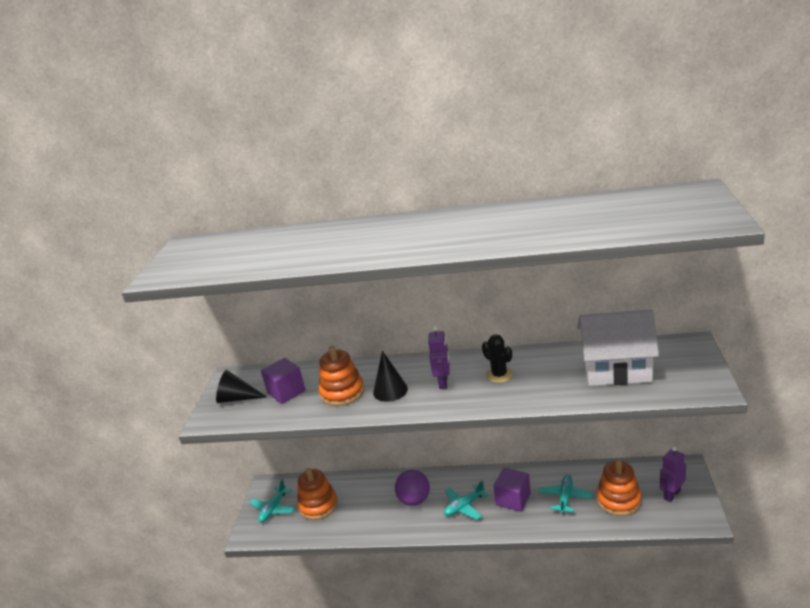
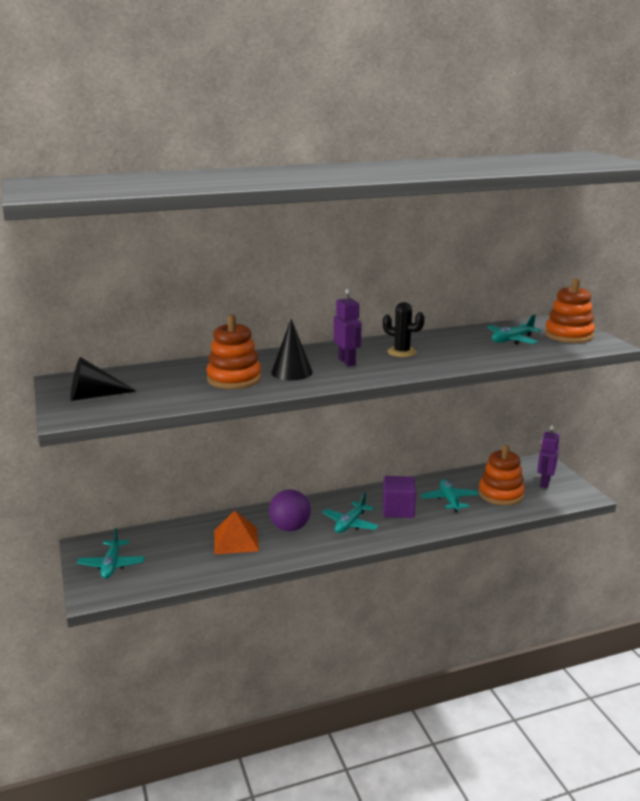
camera: 30 degrees left, 5 degrees down
purple cube [261,358,306,404] -> none
orange stacking toy [297,468,338,520] -> orange stacking toy moved to [545,278,595,343]
white house [577,309,659,386] -> turquoise plane [487,314,541,344]
none -> orange pyramid [214,511,259,555]

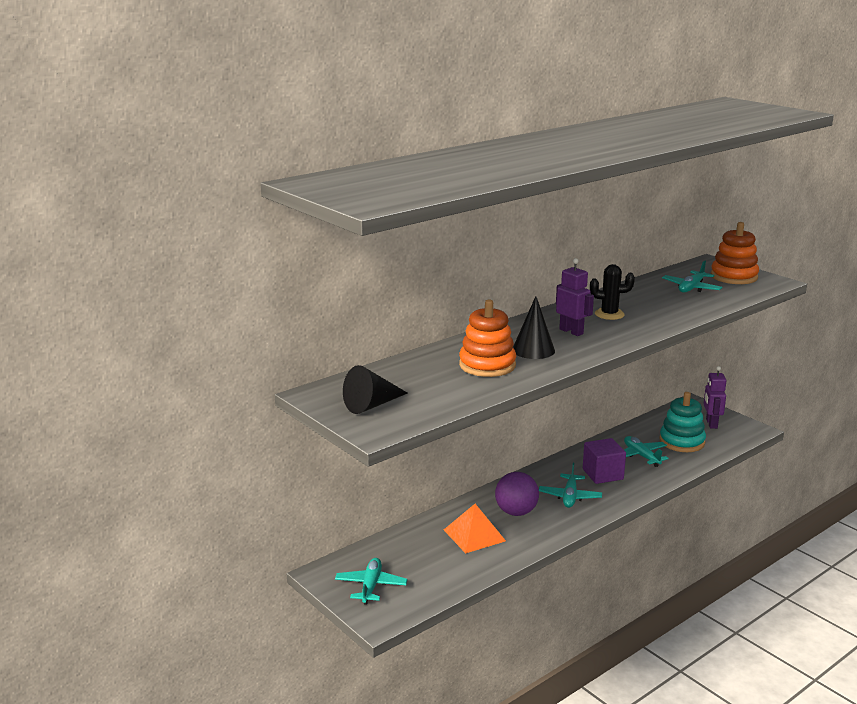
camera: 20 degrees left, 0 degrees up
turquoise plane [77,528,145,579] -> turquoise plane turned 150 degrees counterclockwise [335,558,408,605]
orange stacking toy [479,445,525,506] -> turquoise stacking toy [659,392,706,452]

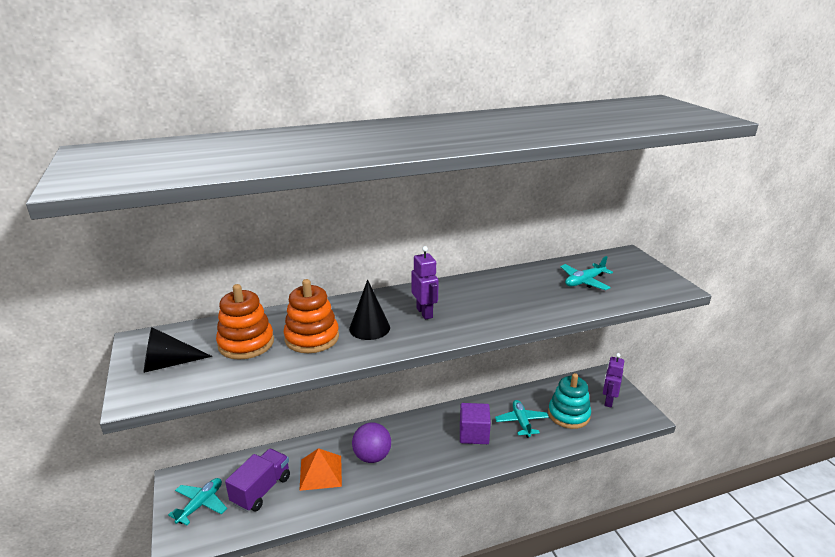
camera: 20 degrees right, 5 degrees up
turquoise plane [539,463,602,508] -> none
black cactus [590,264,635,320] -> none
orange stacking toy [711,222,759,284] -> orange stacking toy moved to [216,284,274,360]
none -> purple truck [225,449,290,512]

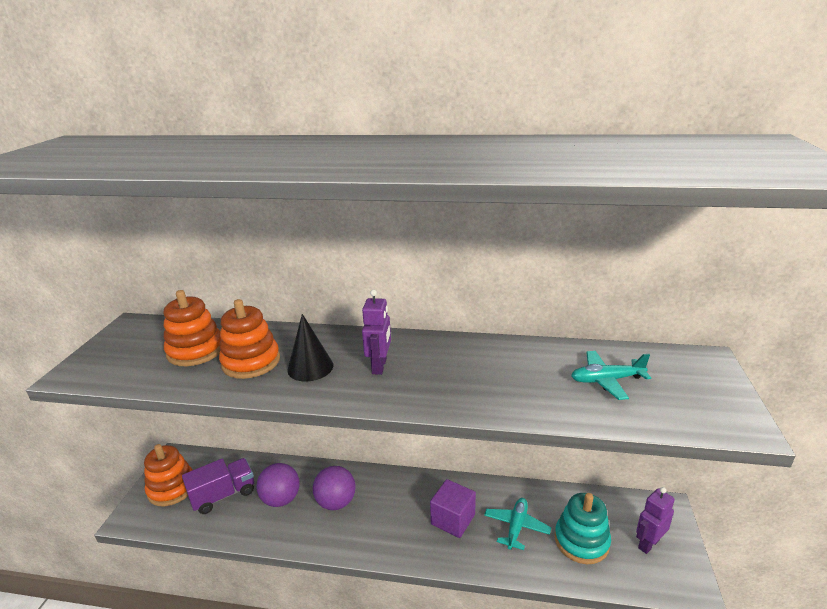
camera: 30 degrees right, 0 degrees up
black cone [143,327,212,373] -> none
turquoise plane [168,478,227,525] -> orange stacking toy [144,444,193,506]
orange pyramid [299,448,342,491] -> purple ball [256,463,300,507]

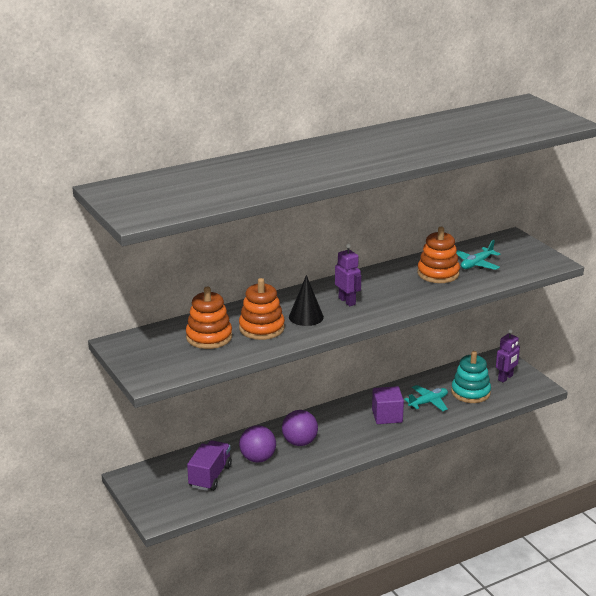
camera: 40 degrees left, 0 degrees up
orange stacking toy [144,444,193,506] -> orange stacking toy moved to [417,227,460,283]
turquoise plane [484,498,551,550] -> turquoise plane turned 75 degrees clockwise [404,385,448,411]
purple robot [636,487,675,554] -> purple robot turned 150 degrees counterclockwise [496,329,520,382]

